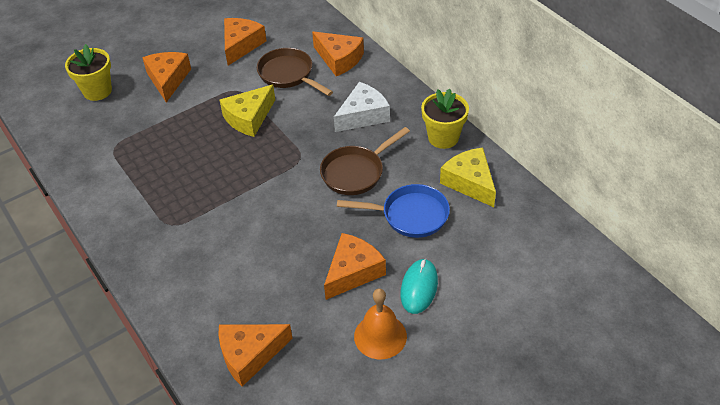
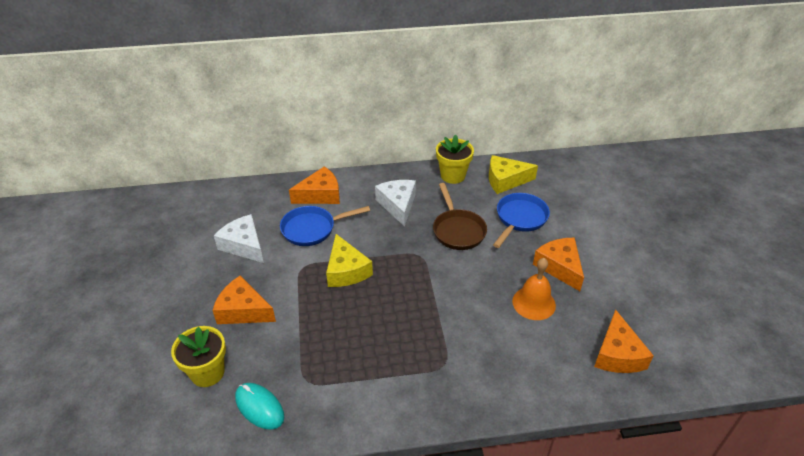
camera: 65 degrees left, 5 degrees down
orange cheese [224,18,266,66] -> white cheese [214,214,264,263]
brown pan [257,48,333,96] -> blue pan [280,206,370,246]
orange bell [354,288,407,359] -> orange bell moved to [512,258,556,320]
turquoise mouse [401,258,438,314] -> turquoise mouse moved to [235,383,284,430]

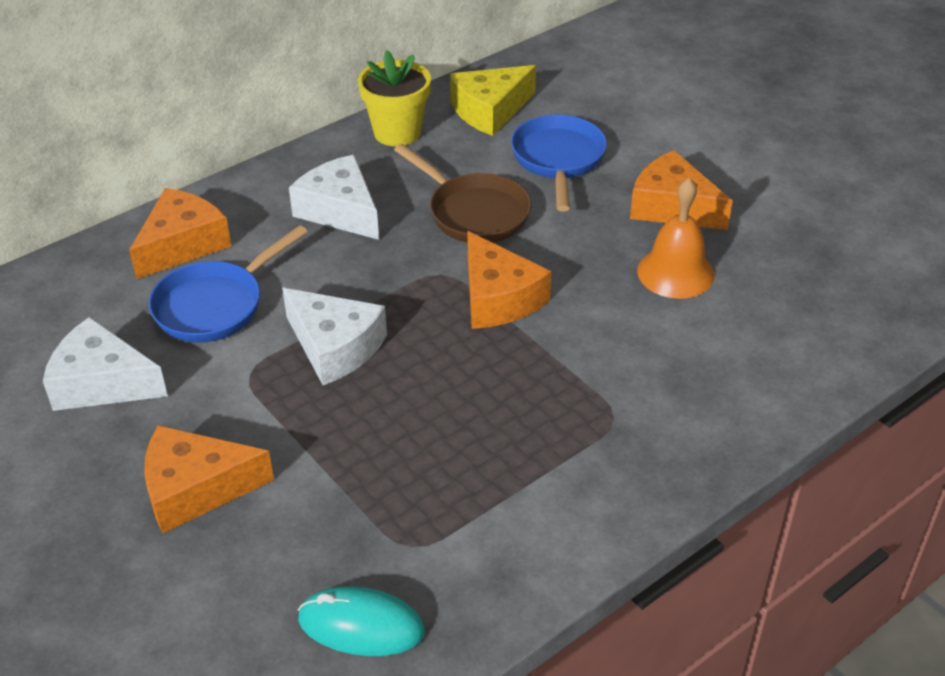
camera: 30 degrees left, 0 degrees up
yellow flower pot [171,326,226,387] -> none
yellow cheese [326,234,373,287] -> white cheese [282,288,387,385]
orange cheese [594,309,654,373] -> orange cheese moved to [467,231,551,329]

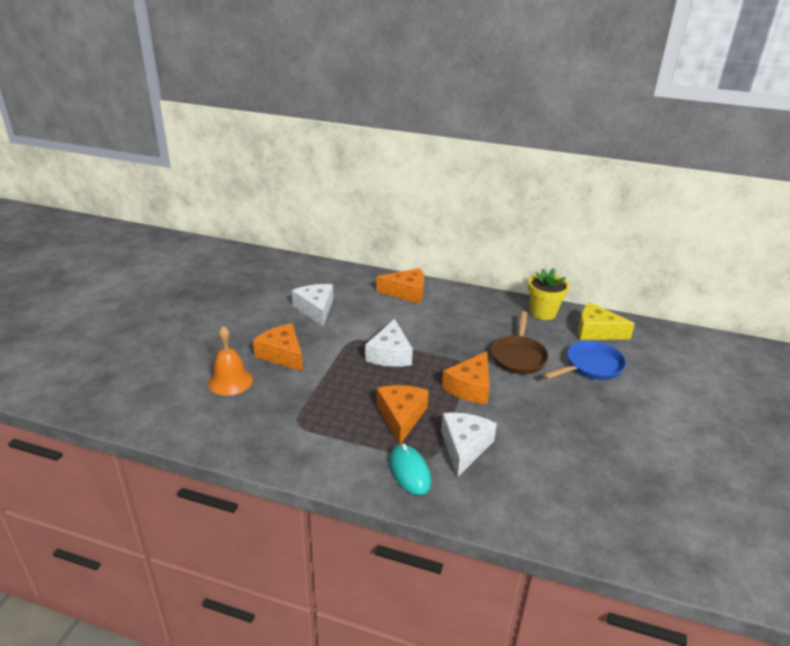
camera: 55 degrees right, 10 degrees down
blue pan [149,225,308,343] -> none
white cheese [289,155,379,240] -> white cheese moved to [441,412,497,477]
turquoise mouse [298,586,425,656] -> turquoise mouse moved to [389,443,431,495]
orange cheese [630,150,733,230] -> orange cheese moved to [376,385,429,444]
orange bell [637,178,714,299] -> orange bell moved to [208,326,253,396]

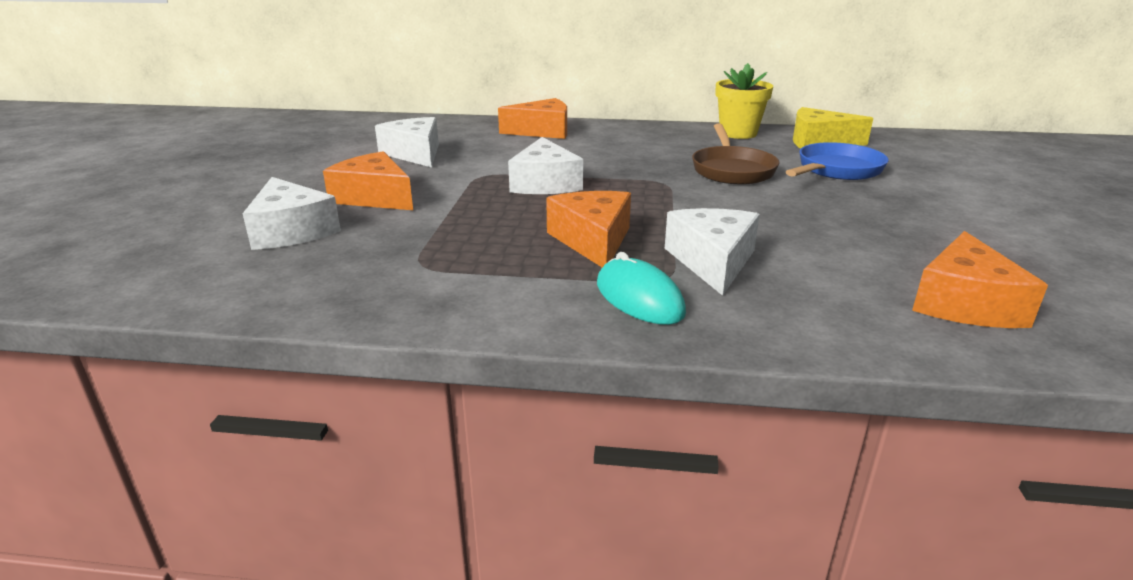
camera: 10 degrees left, 5 degrees down
orange bell [208,326,253,396] -> white cheese [242,177,341,250]
orange cheese [442,351,490,404] -> orange cheese moved to [912,231,1048,328]

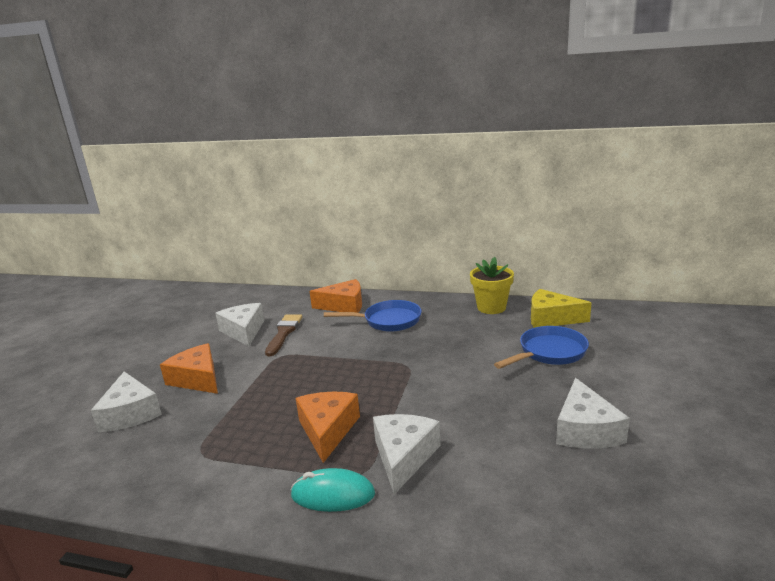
camera: 10 degrees right, 5 degrees down
white cheese [508,137,583,194] -> white cheese moved to [556,378,630,449]
turquoise mouse [597,252,686,325] -> turquoise mouse turned 60 degrees counterclockwise [290,468,375,512]
brown pan [692,124,779,185] -> none
orange cheese [912,231,1048,328] -> none
none -> brown brush [265,315,302,356]
none -> blue pan [324,300,422,332]

